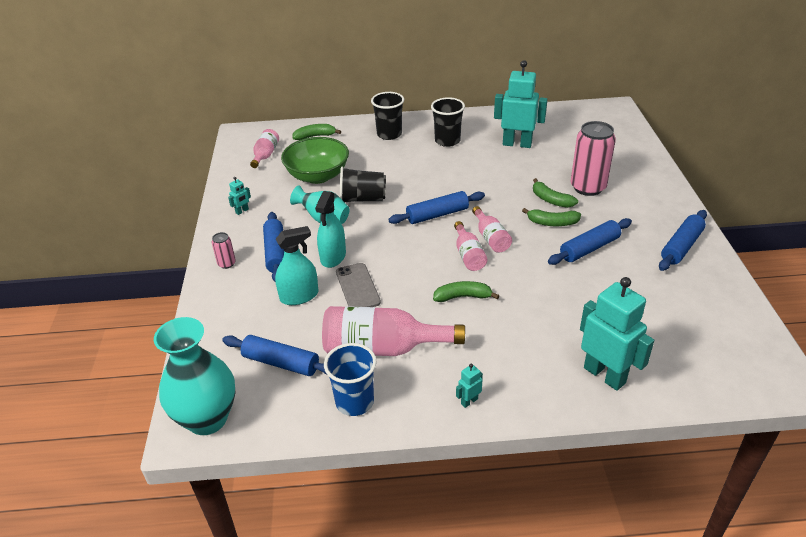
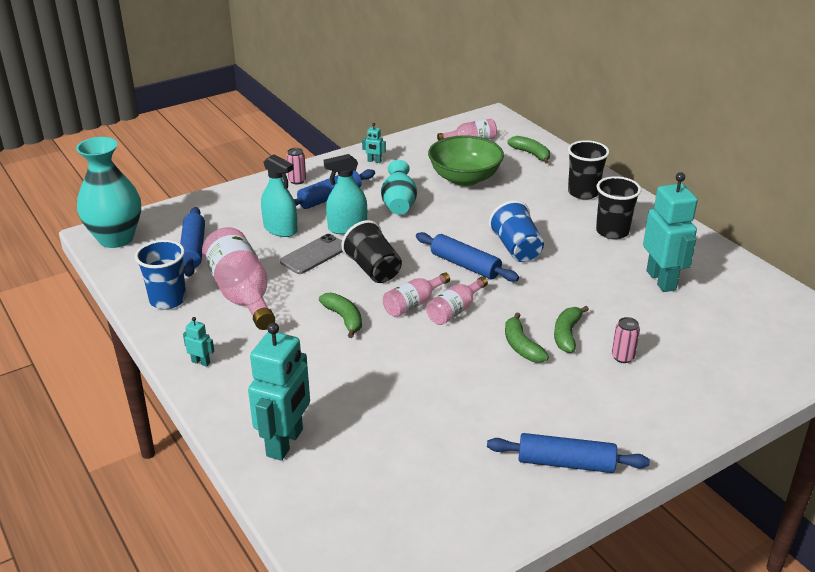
camera: 60 degrees right, 5 degrees down
black cup [340,167,386,202] -> black cup moved to [341,220,402,283]
blue rolling pin [548,218,632,265] -> none
pink can [571,121,616,196] -> pink can [612,317,640,363], size x0.46
none -> blue cup [489,200,544,262]

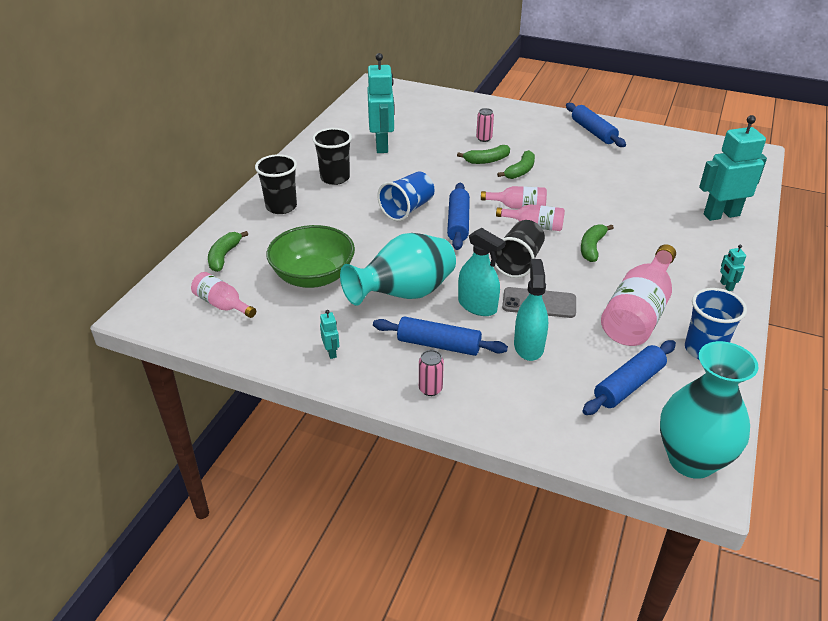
camera: 125 degrees left, 5 degrees up
turquoise vase [381,160,417,215] -> turquoise vase [340,233,456,306], size x1.60
turquoise robot [643,172,698,292] -> turquoise robot turned 135 degrees clockwise [367,53,395,153]

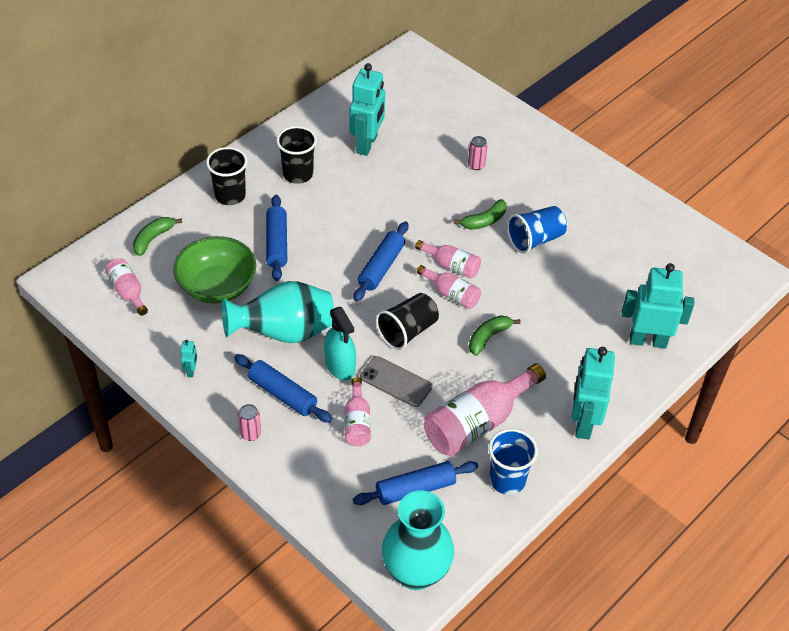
camera: 20 degrees right, 10 degrees up
blue cup [377,172,435,221] -> blue cup moved to [507,206,567,254]
green banana [457,145,510,164] -> none
turquoise spray bottle [514,259,548,361] -> pink bottle [345,377,371,446]
blue rolling pin [566,103,626,147] -> blue rolling pin moved to [266,195,287,281]
turquoise robot [720,245,746,291] -> turquoise robot [572,347,615,440], size x2.39

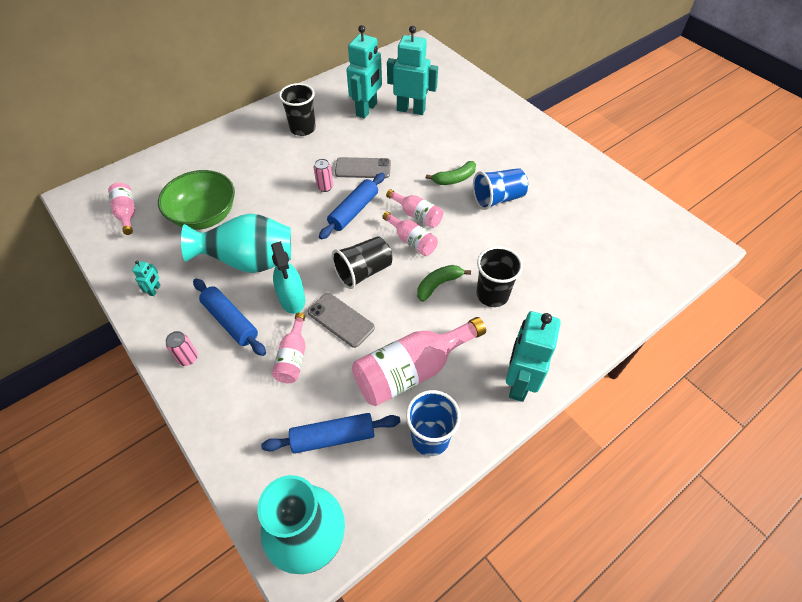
camera: 10 degrees right, 5 degrees up
green banana [133,217,182,256] -> none
black cup [206,147,248,205] -> black cup moved to [476,246,523,307]
blue rolling pin [266,195,287,281] -> none
pink can [468,136,488,170] -> pink can moved to [314,159,333,192]
turquoise robot [622,263,694,349] -> turquoise robot moved to [387,25,438,115]
none -> grey phone [335,157,391,178]

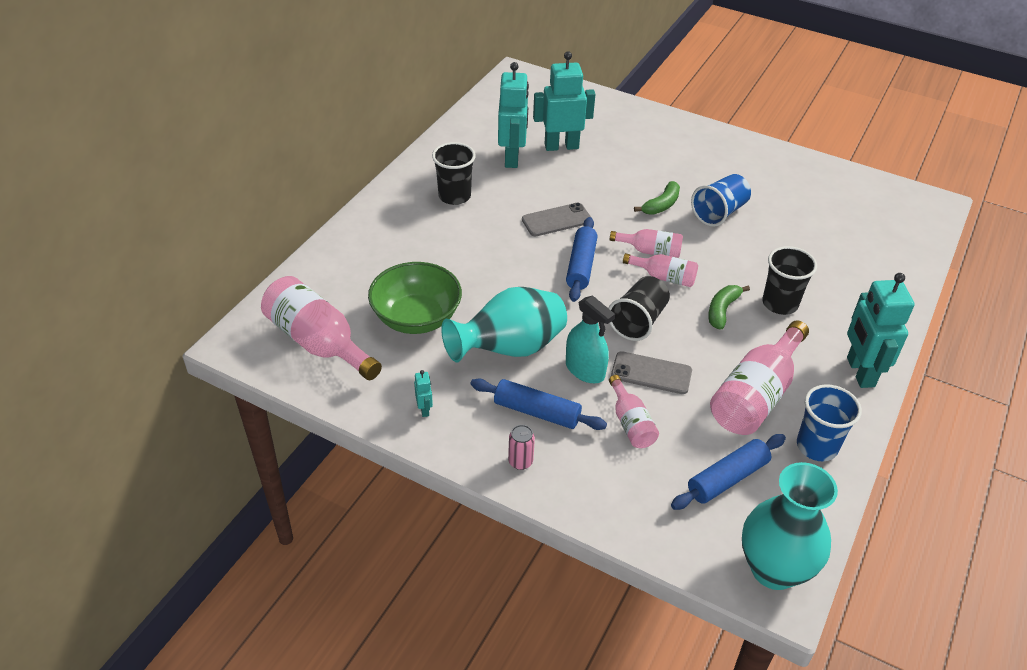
camera: 25 degrees left, 10 degrees down
pink bottle [108,183,135,235] -> pink bottle [261,276,382,380], size x1.84
pink can [314,159,333,192] -> none

